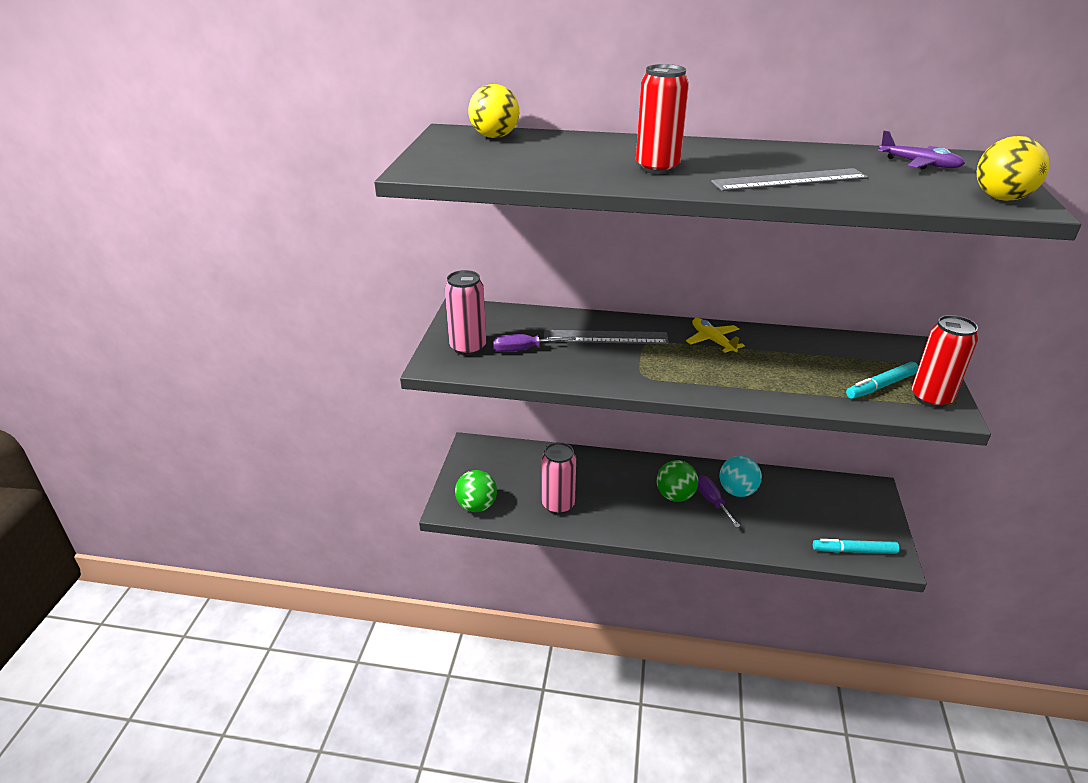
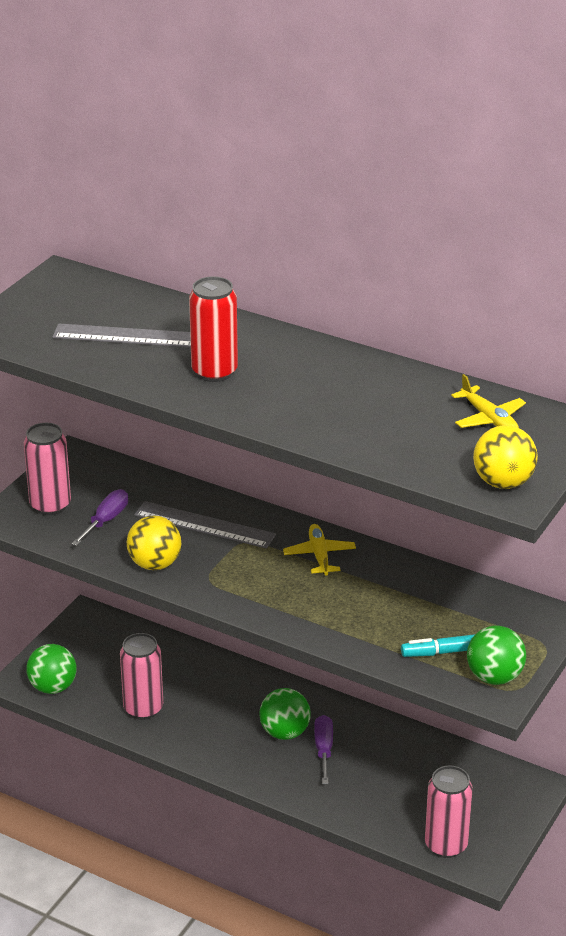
camera: 20 degrees right, 0 degrees up
yellow ball [468,84,519,138] -> yellow ball moved to [127,516,181,570]
purple screwdriver [493,334,576,352] -> purple screwdriver turned 105 degrees clockwise [71,489,128,546]
grey ruler [711,168,868,191] -> grey ruler moved to [52,324,191,348]
turquoise ball [720,456,762,497] -> none
turquoise marker [813,539,899,554] -> pink can [425,766,473,858]
purple plane [878,131,965,169] -> yellow plane [451,374,526,428]
red can [912,315,978,408] -> green ball [467,626,526,685]

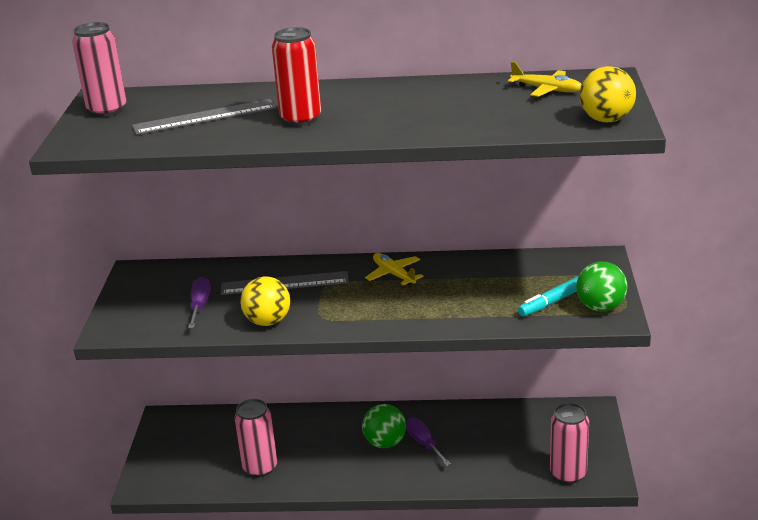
camera: 25 degrees left, 5 degrees down
pink can [24,423,71,515] -> pink can moved to [72,22,127,117]
green ball [26,644,77,694] -> none

